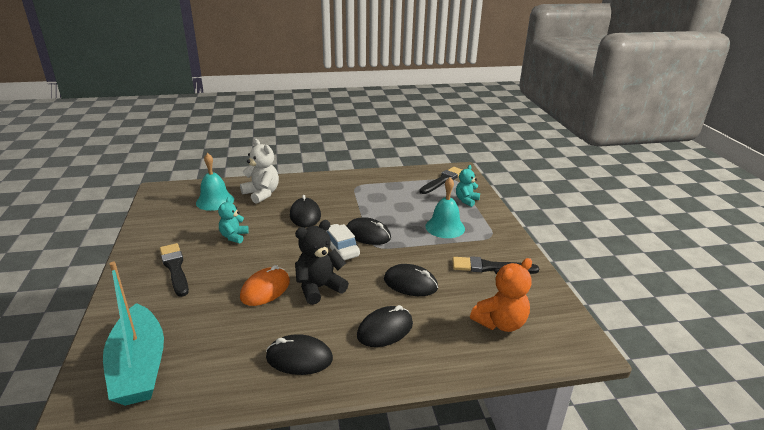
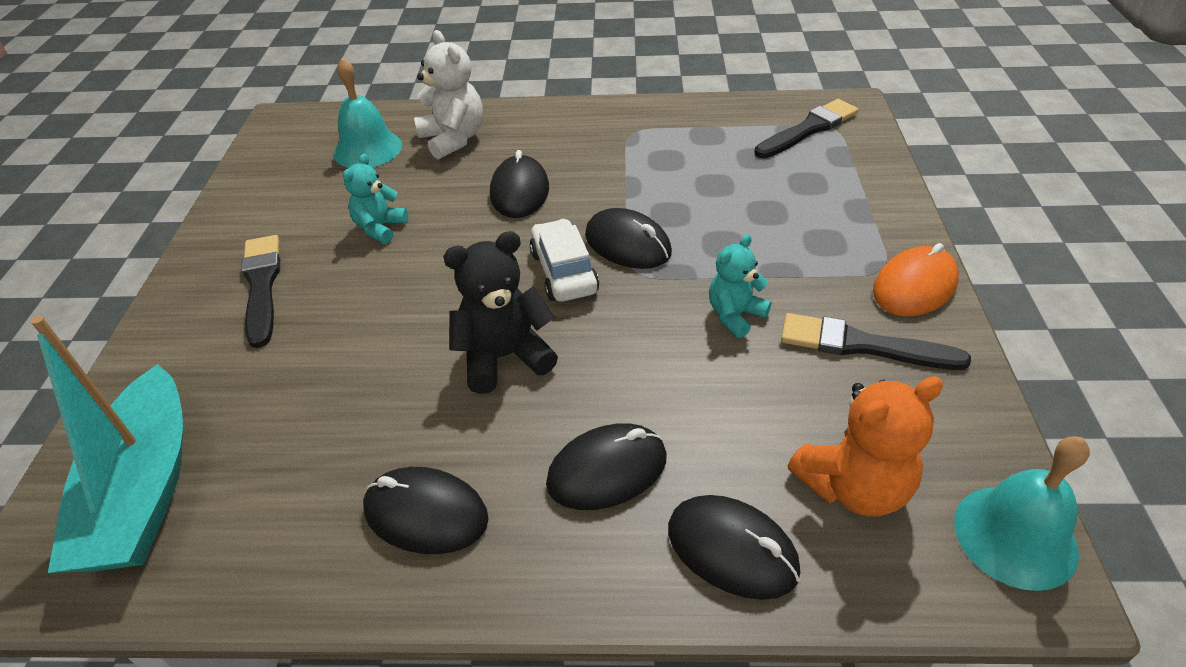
camera: 15 degrees right, 15 degrees up
orange mouse [240,265,290,306] -> orange mouse moved to [873,243,959,317]
black mouse [384,264,438,296] -> black mouse moved to [668,495,800,600]
turquoise bell [425,177,465,238] -> turquoise bell moved to [954,436,1090,591]
turquoise teddy bear [456,165,480,207] -> turquoise teddy bear moved to [709,234,771,338]

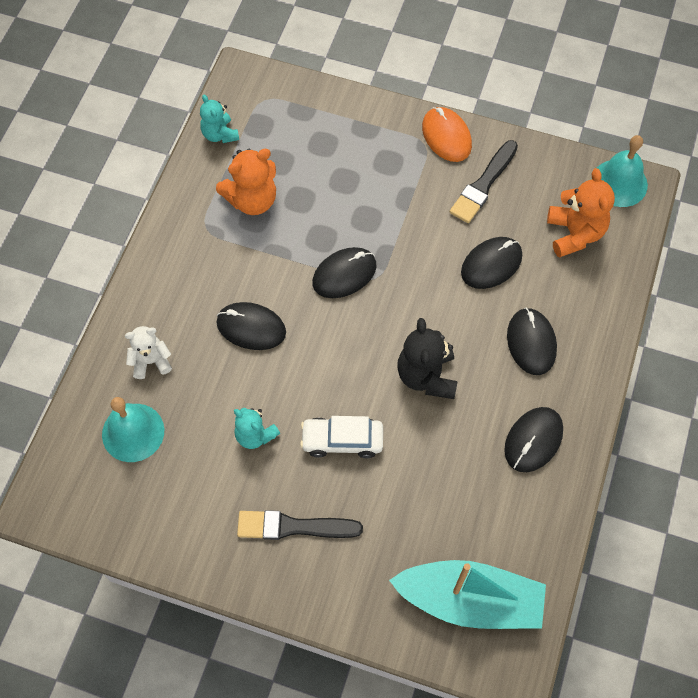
camera: 75 degrees left, 20 degrees up
white teddy bear [414,30,483,160] -> white teddy bear [125,326,172,379], size x0.65
white car [530,219,599,302] -> white car moved to [300,416,383,459]
black mouse [668,495,800,600] -> black mouse moved to [461,237,522,289]
turquoise teddy bear [709,234,771,338] -> turquoise teddy bear moved to [200,95,239,143]
black brush [754,99,859,158] -> none
none -> orange teddy bear [216,149,276,215]

